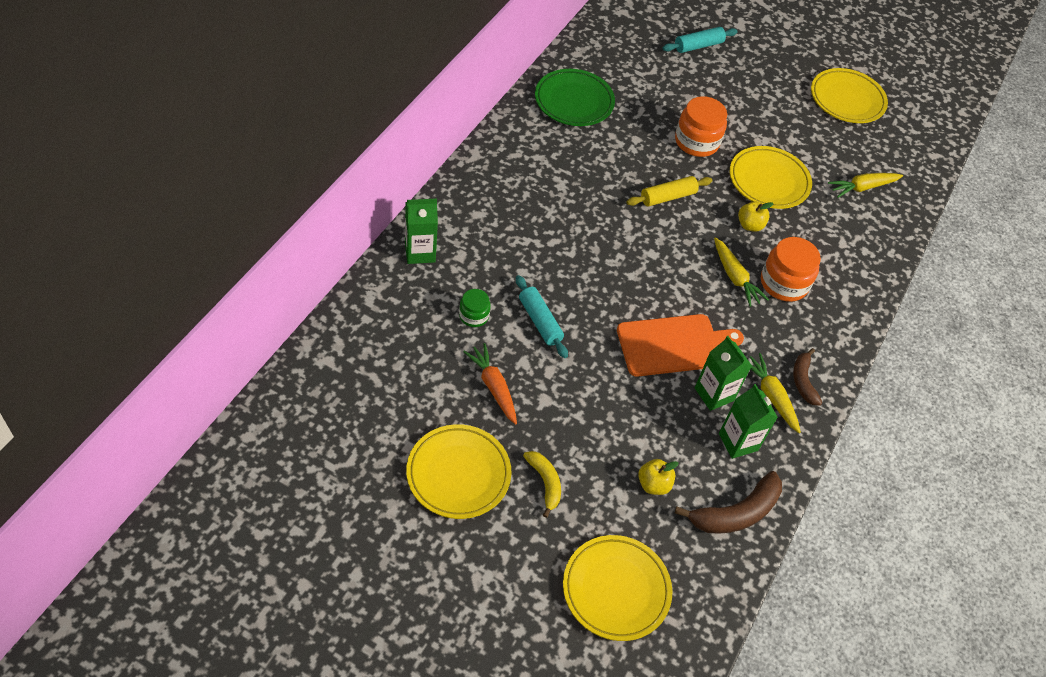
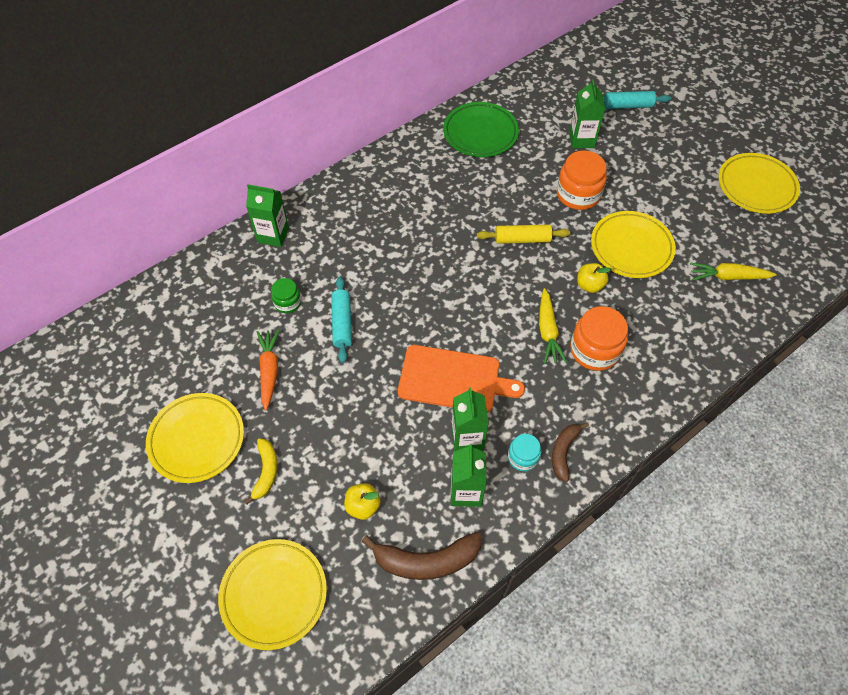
camera: 30 degrees right, 5 degrees up
yellow carrot [750,353,801,433] -> turquoise jar [508,434,541,471]
none -> green carton [569,79,605,148]

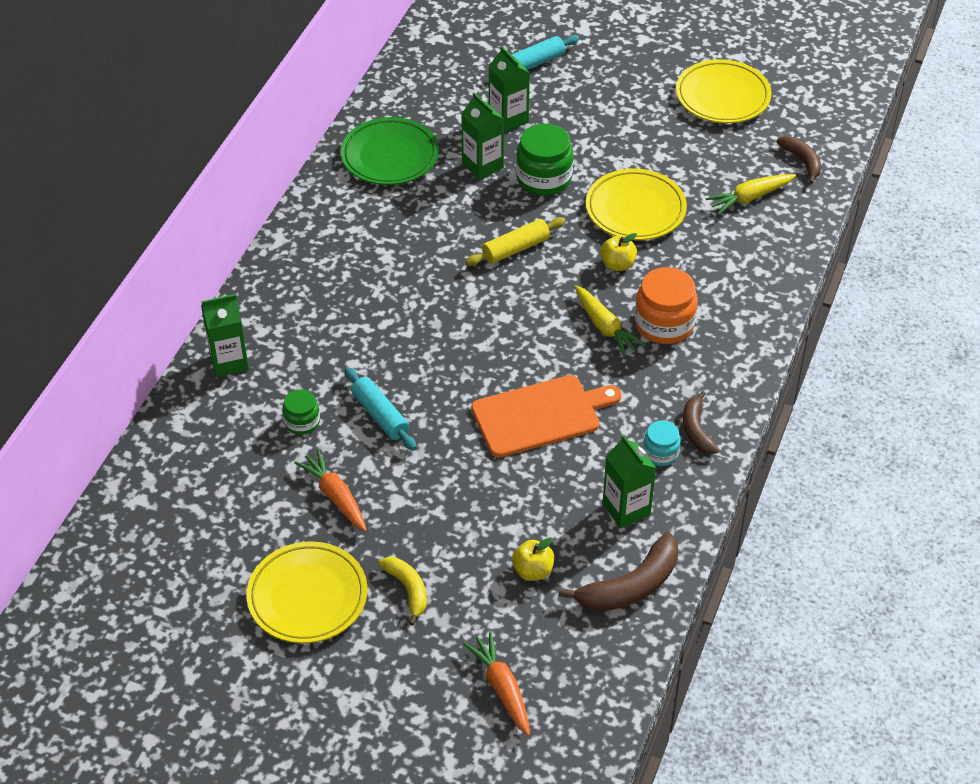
camera: 30 degrees left, 10 degrees down
yellow plate [218,539,327,650] -> orange carrot [463,632,530,736]
green carton [451,387,489,451] -> green carton moved to [461,93,504,180]
orange jar [557,150,607,210] -> green jar [516,123,573,195]
none -> brown banana [777,136,821,184]

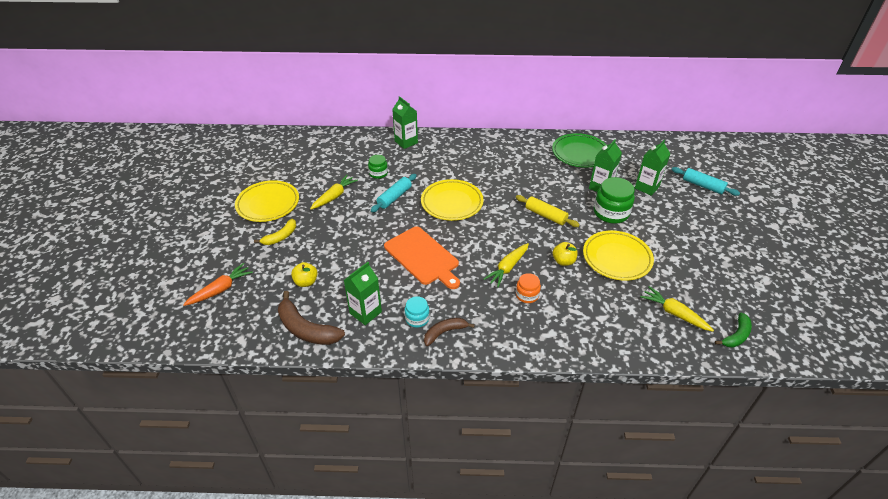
camera: 70 degrees right, 5 degrees down
orange carrot [294,449,367,532] -> yellow carrot [310,175,358,209]
orange jar [635,267,698,344] -> orange jar [516,273,541,303], size x0.57
yellow plate [676,59,772,123] -> yellow plate moved to [421,179,484,221]
brown banana [777,136,821,184] -> green banana [715,312,752,348]

